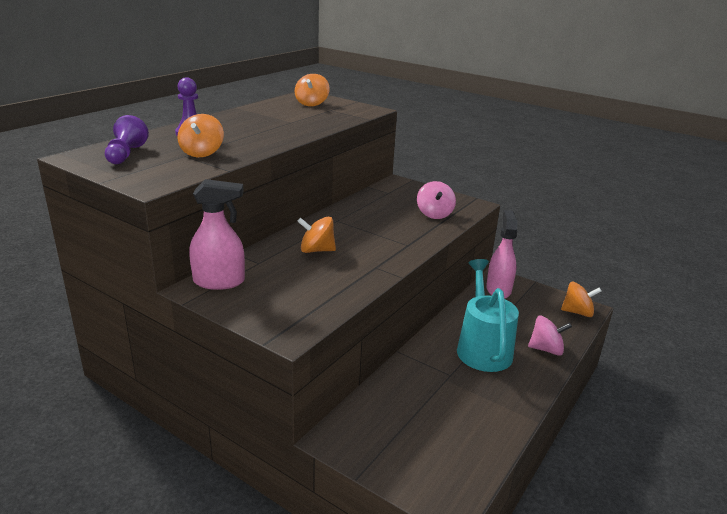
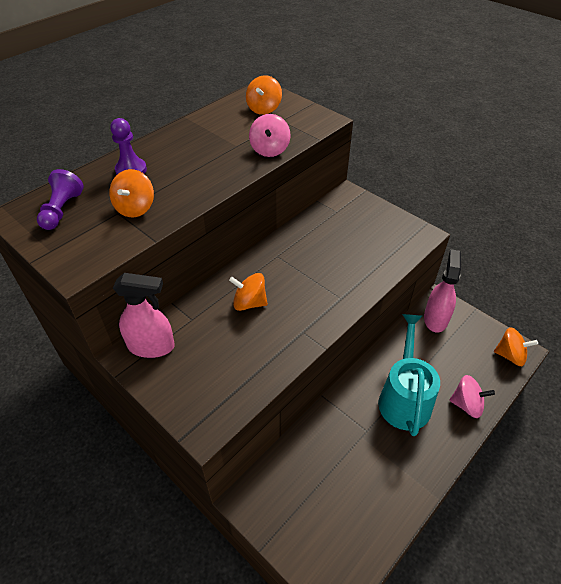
camera: 10 degrees right, 20 degrees up
pink spinning top [417,181,456,219] -> pink spinning top moved to [249,114,291,157]

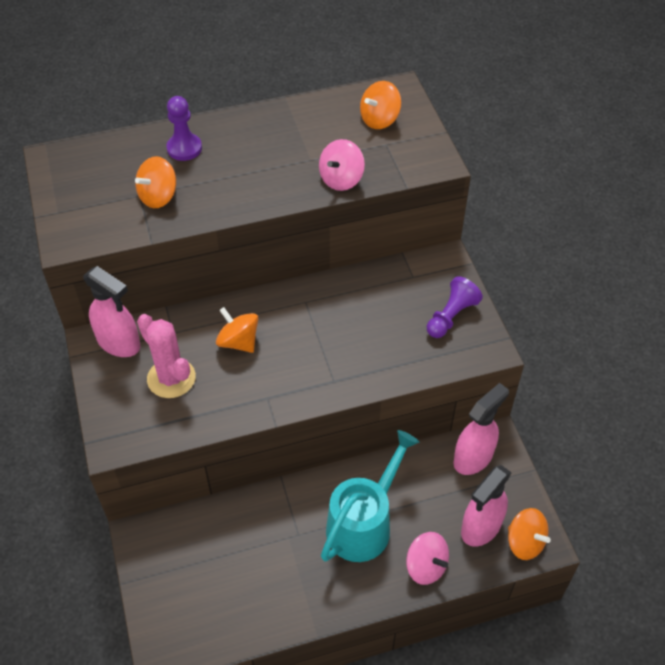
camera: 30 degrees right, 5 degrees up
purple pawn [37,169,84,230] -> purple pawn moved to [427,276,483,338]
none -> pink cactus [137,314,196,398]
none -> pink spray bottle [461,465,512,547]

